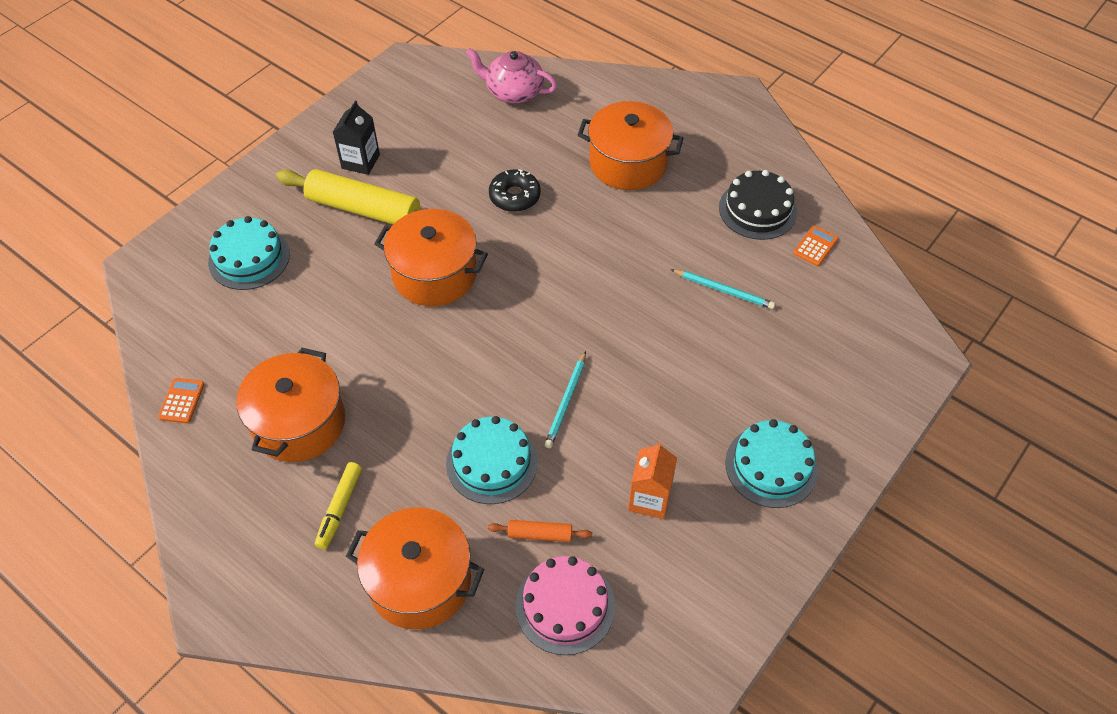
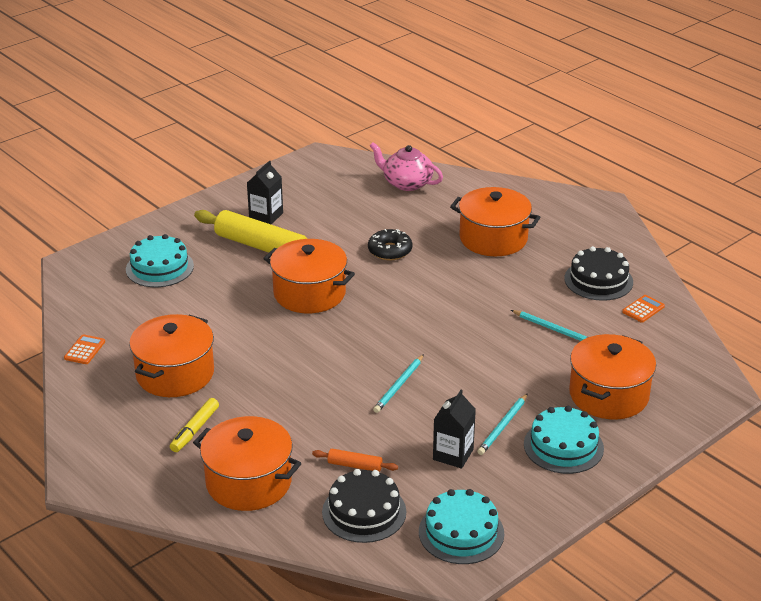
camera: 10 degrees right, 20 degrees down
turquoise cake [446,416,538,504] -> turquoise cake moved to [419,489,504,564]
pink cake [515,556,615,655] -> black cake [322,469,406,543]
orange carton [628,442,677,519] -> black carton [433,390,476,469]
none -> turquoise pencil [477,393,528,455]
none -> orange pot [569,334,656,420]

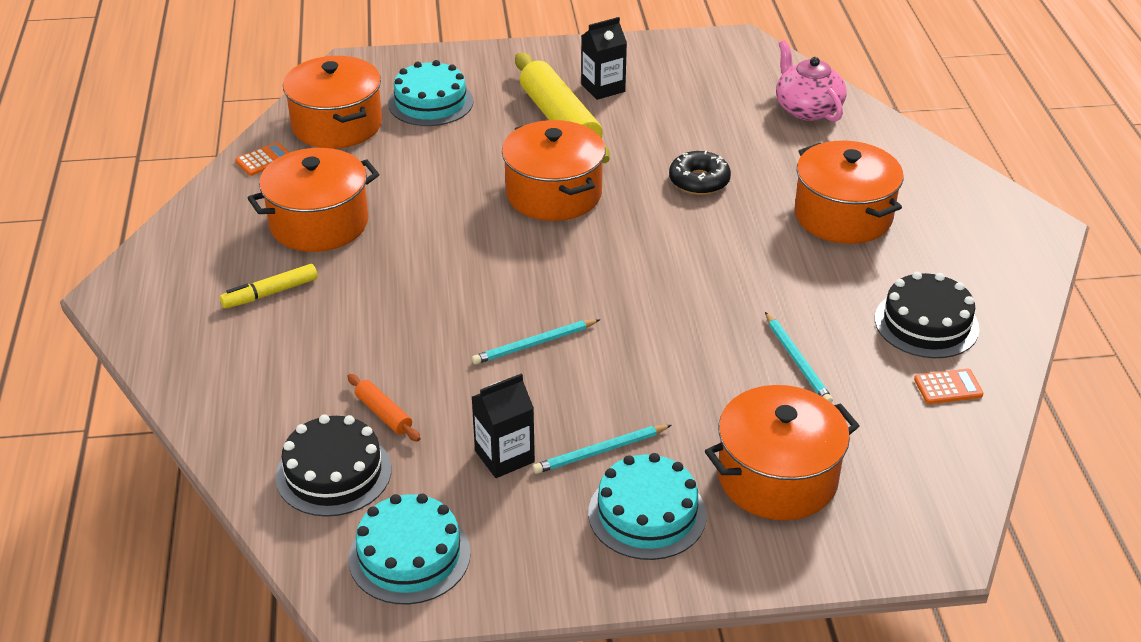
camera: 35 degrees right, 5 degrees up
orange pot [193,416,301,511] -> orange pot moved to [283,56,382,149]

